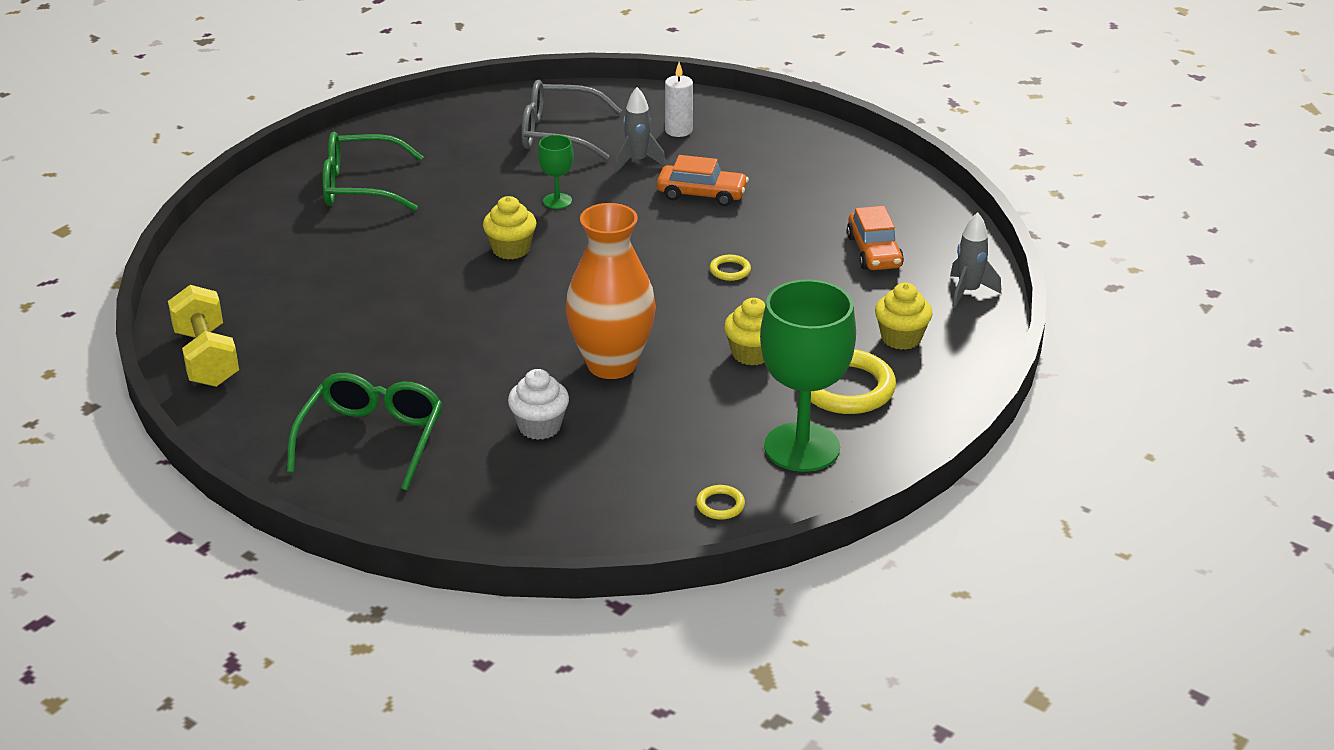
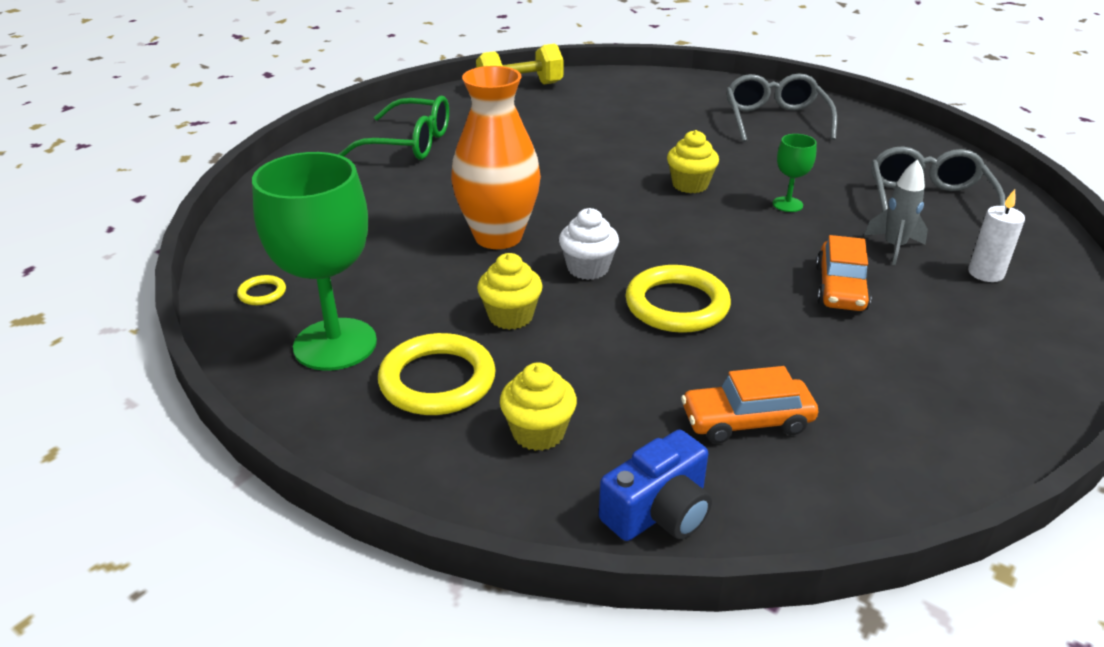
camera: 90 degrees right, 0 degrees up
green glasses [322,132,424,211] -> grey glasses [726,73,837,142]
white cupcake [508,369,569,440] -> white cupcake moved to [559,208,619,280]
yellow ring [710,255,751,281] -> yellow ring [625,265,731,333], size x2.16
grey rocket [950,212,1001,307] -> blue camera [599,430,712,541]

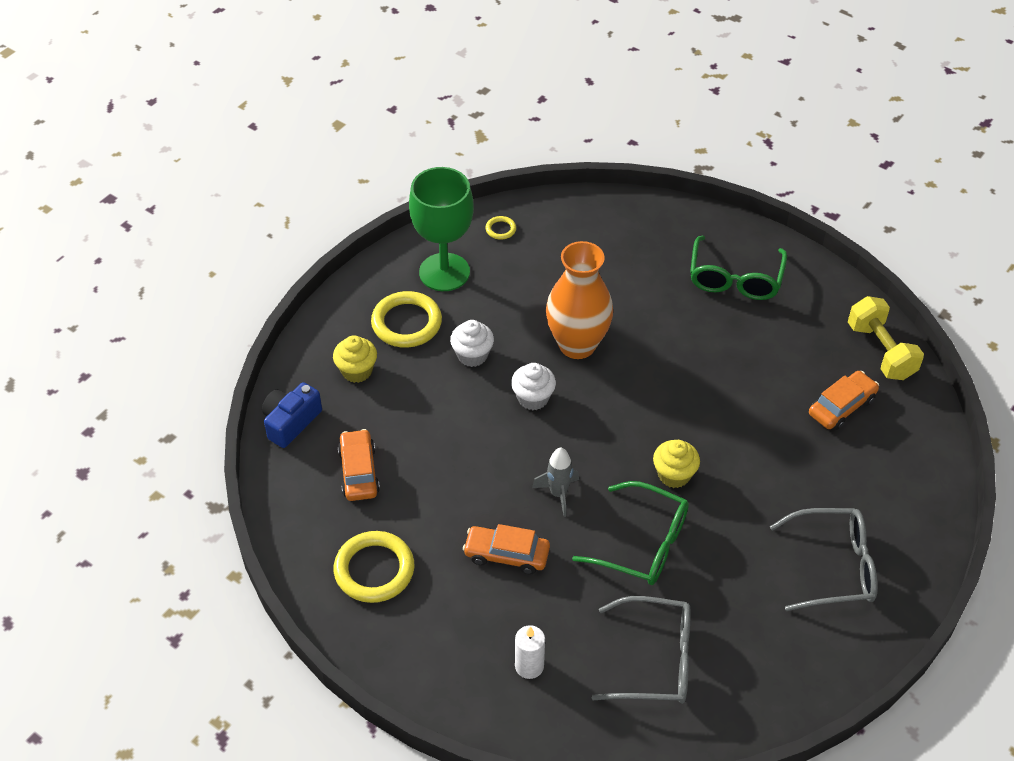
camera: 90 degrees right, 15 degrees up
yellow cupcake [477,253,543,330] -> white cupcake [450,320,494,367]
blue camera [599,430,712,541] -> blue camera turned 75 degrees clockwise [262,382,322,448]
yellow ring [625,265,731,333] -> yellow ring moved to [334,531,414,603]
green goblet [773,134,817,212] -> green glasses [572,481,689,585]
grey rocket [864,159,928,265] -> grey rocket moved to [532,447,579,517]
none -> orange car [809,371,879,430]

